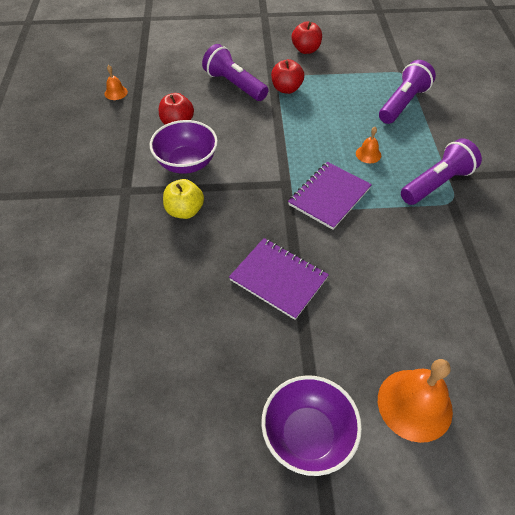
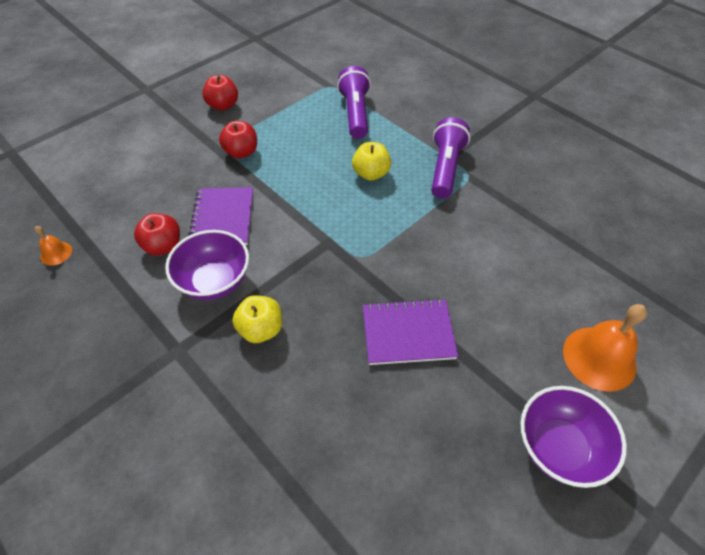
camera: 40 degrees left, 0 degrees up
purple flashlight [202,44,268,101] -> none
purple notebook [288,162,372,230] -> purple notebook moved to [189,187,253,245]
orange bell [356,127,381,163] -> yellow apple [352,142,391,181]

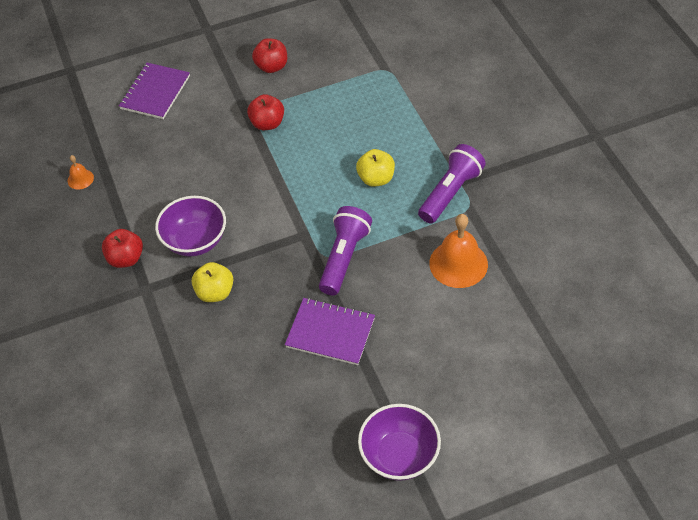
camera: 25 degrees right, 0 degrees up
red apple [134,213,180,256] -> red apple moved to [102,229,143,268]
purple notebook [189,187,253,245] -> purple notebook moved to [119,63,190,119]
purple flashlight [337,66,371,139] -> purple flashlight moved to [319,206,372,295]
orange bell [563,304,647,392] -> orange bell moved to [429,214,488,288]

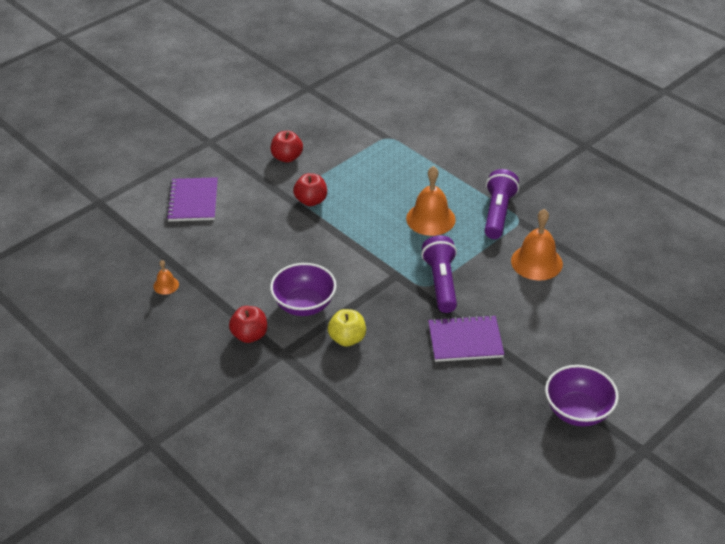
camera: 25 degrees left, 10 degrees down
yellow apple [356,149,395,187] -> orange bell [406,166,456,236]

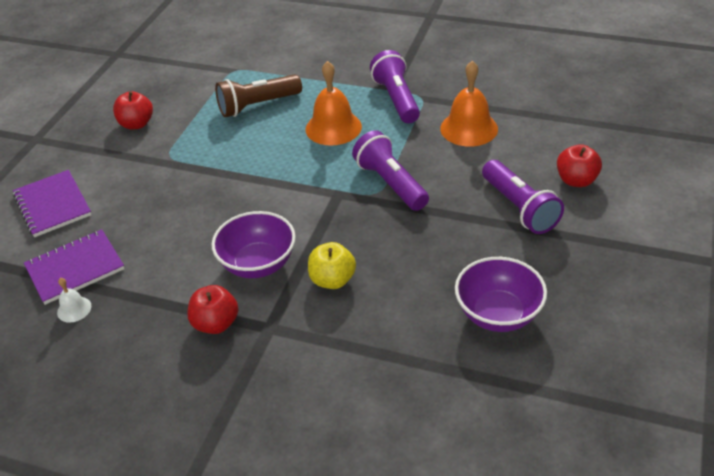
camera: 25 degrees left, 0 degrees up
orange bell [153,260,179,295] -> white bell [57,278,91,323]
red apple [293,173,327,206] -> red apple moved to [557,144,602,187]
purple notebook [428,315,504,362] -> purple notebook moved to [24,229,125,305]
purple bowl [545,365,619,427] -> purple bowl moved to [455,257,547,332]
none -> brown flashlight [215,74,302,117]
none -> purple flashlight [482,160,564,234]

